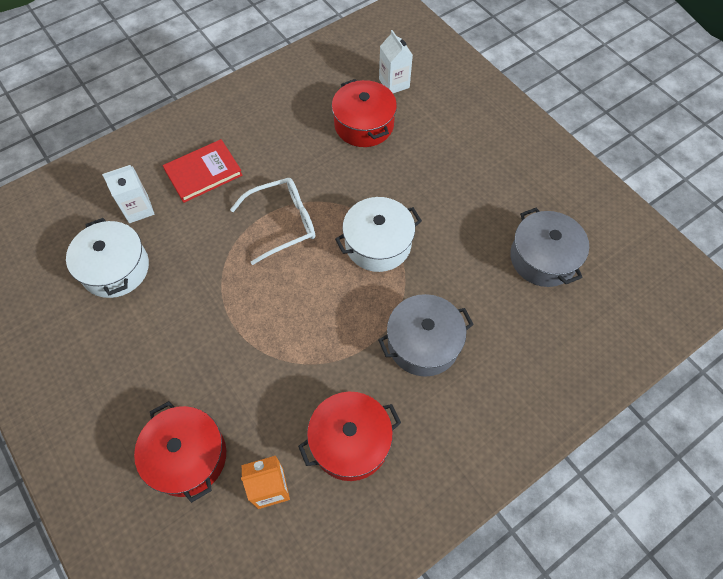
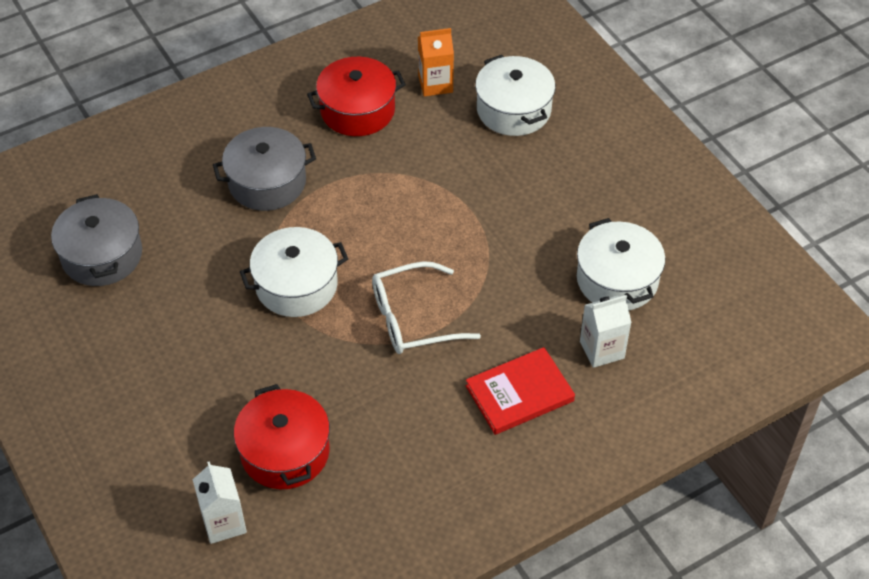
camera: 175 degrees left, 10 degrees down
red pot [134,401,226,503] -> white pot [475,55,555,136]

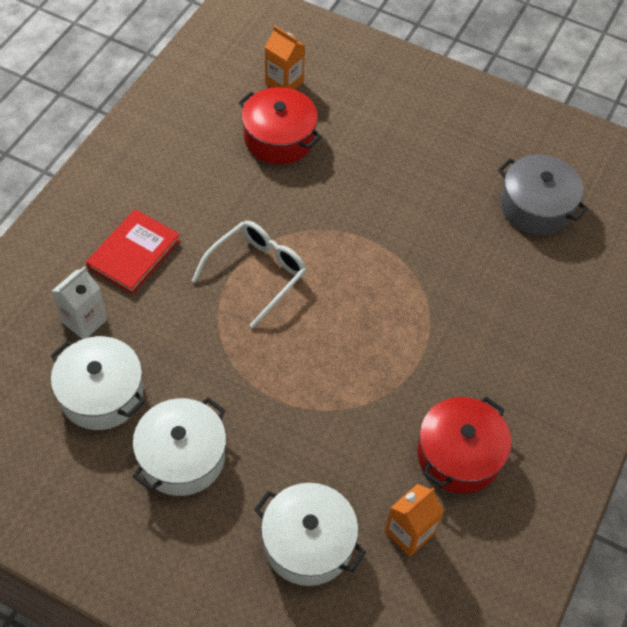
camera: 145 degrees right, 5 degrees up
white carton [192,461,247,544] -> orange carton [265,26,305,90]
grey pot [213,127,316,211] -> none
white pot [240,227,348,317] -> white pot moved to [133,397,226,496]

